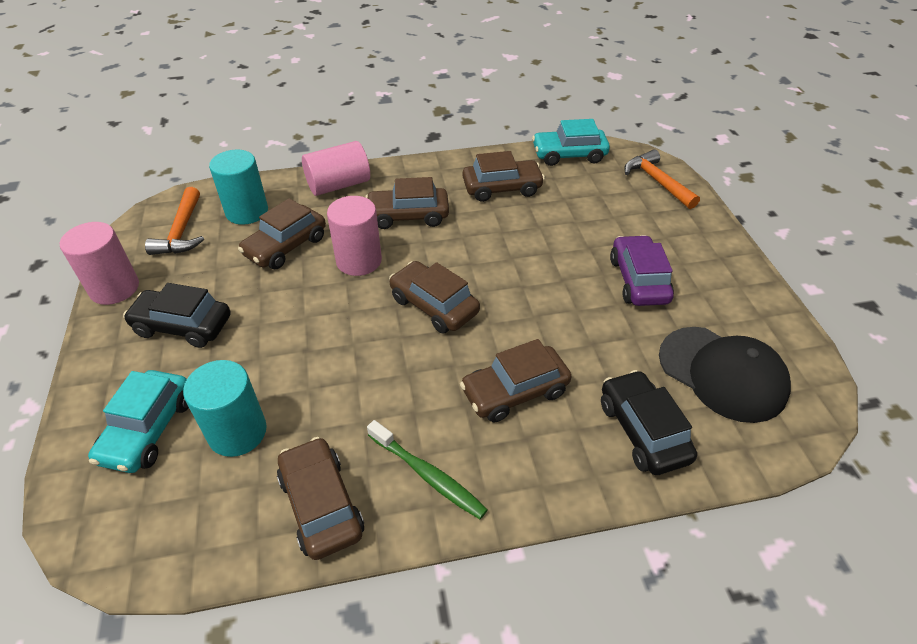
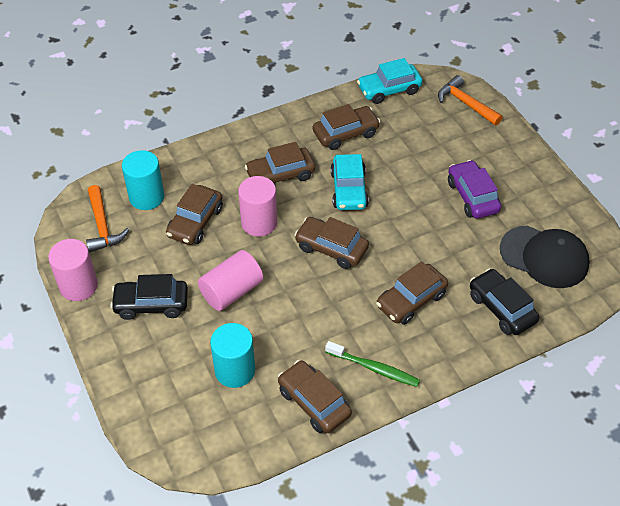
camera: 15 degrees left, 5 degrees up
turquoise car [88,370,189,473] -> turquoise car moved to [330,154,369,210]
pink cylinder [302,141,370,196] -> pink cylinder moved to [198,250,263,311]

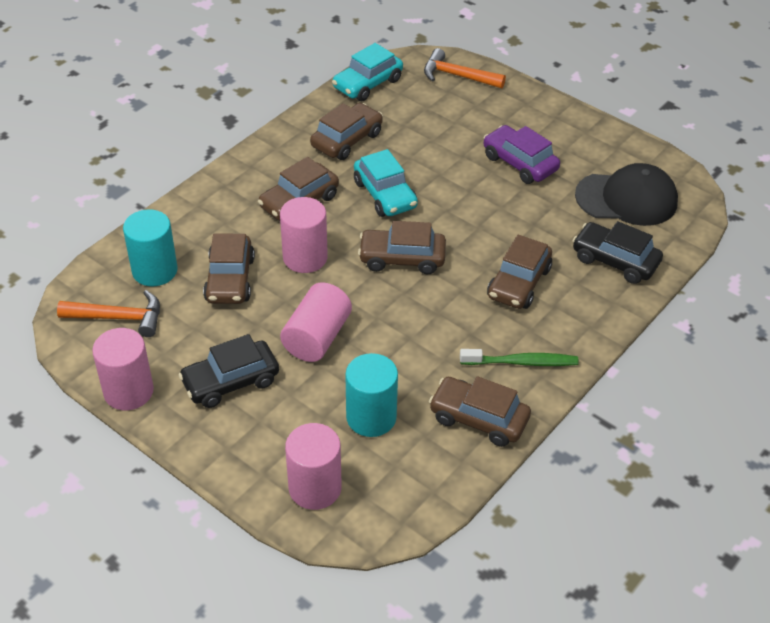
camera: 25 degrees left, 5 degrees down
orange hammer [86,185,129,252] -> orange hammer turned 45 degrees counterclockwise [57,290,160,337]
none -> pink cylinder [285,423,342,510]

